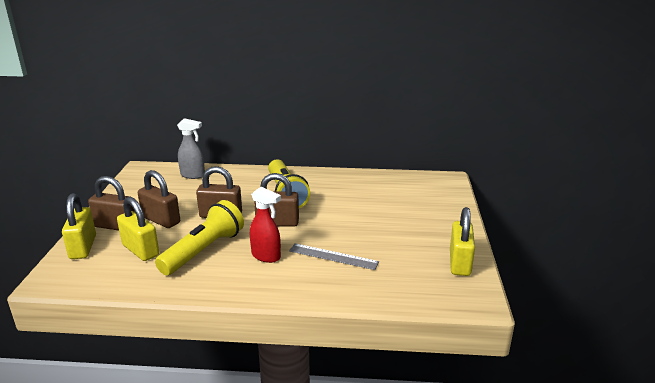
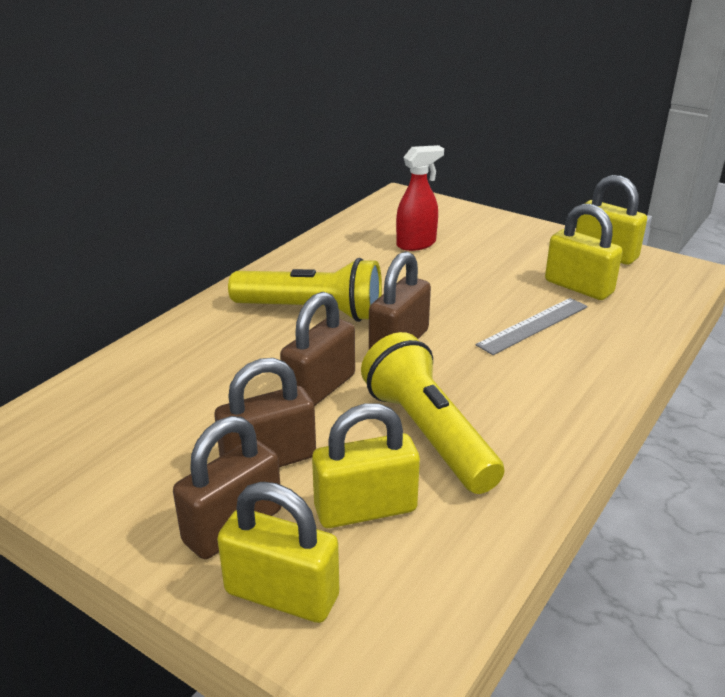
camera: 60 degrees left, 5 degrees up
grey spray bottle [177,118,205,179] -> none
red spray bottle [250,187,281,263] -> red spray bottle moved to [396,145,444,251]
none -> yellow padlock [545,204,623,300]

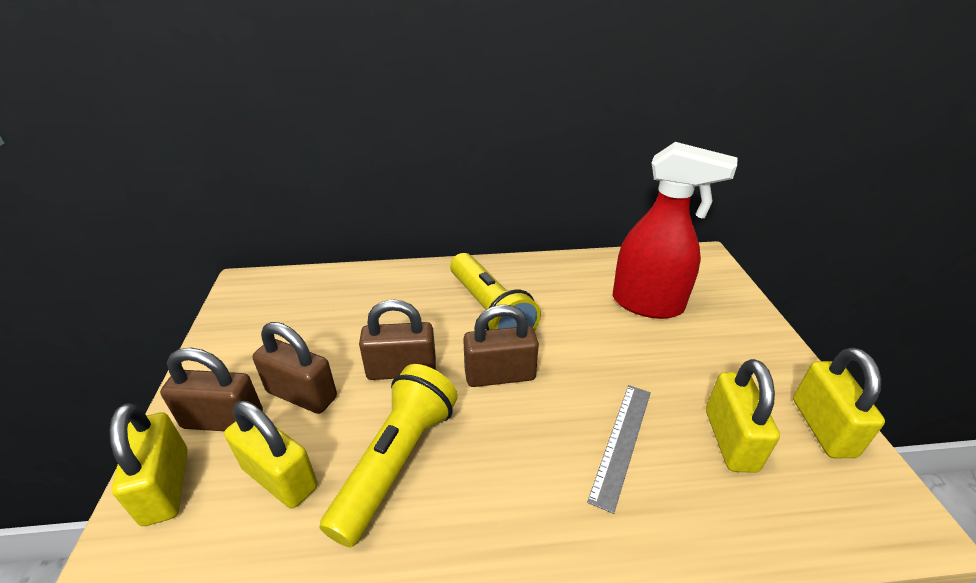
camera: 50 degrees right, 5 degrees up
red spray bottle [396,145,444,251] -> red spray bottle [613,142,738,319], size x1.70
grey ruler [476,298,588,355] -> grey ruler turned 75 degrees counterclockwise [587,385,651,514]

